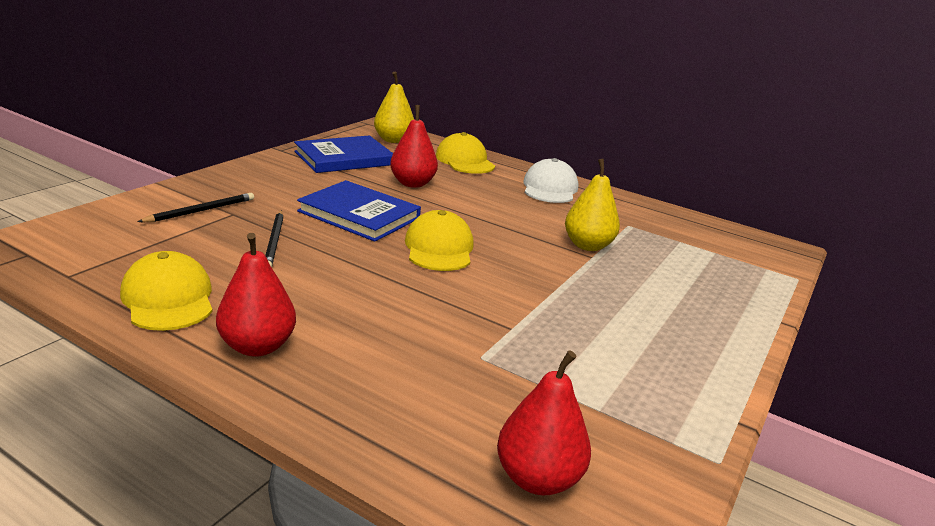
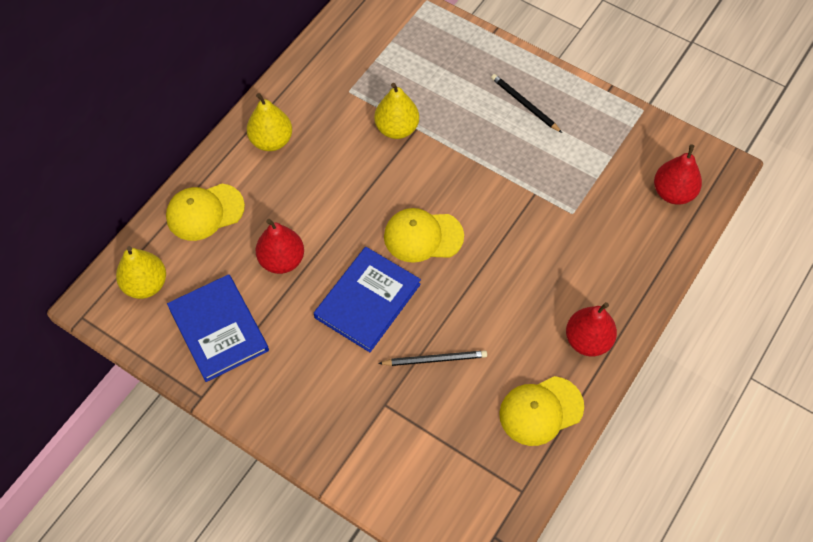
camera: 85 degrees left, 35 degrees up
black pencil [137,193,254,222] -> black pencil moved to [491,74,562,133]
white cap [523,158,578,203] -> yellow pear [247,93,292,151]

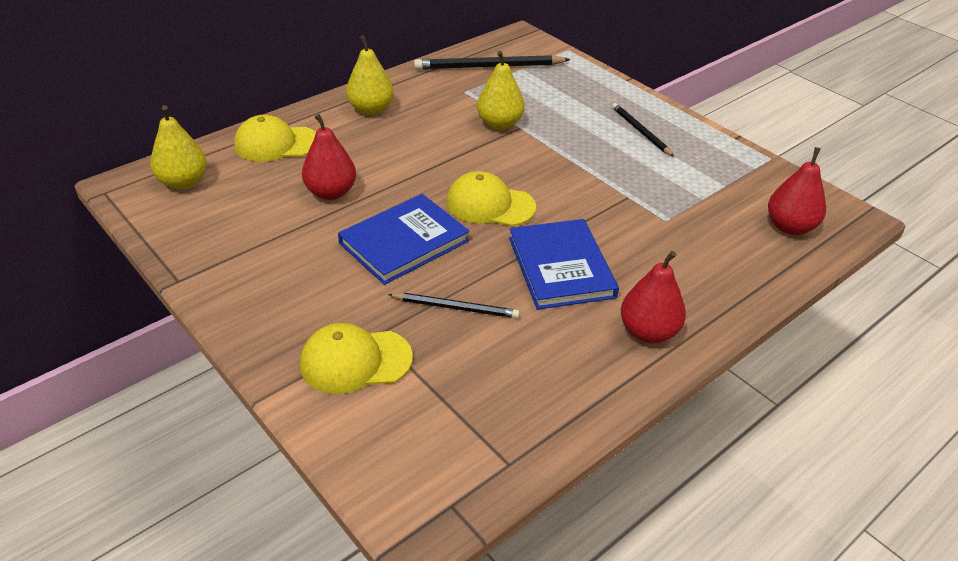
camera: 15 degrees right, 20 degrees down
blue book [167,274,269,382] -> blue book moved to [509,219,619,310]
yellow cap [499,376,584,446] -> yellow cap moved to [300,323,413,394]
none -> black pencil [414,55,571,70]

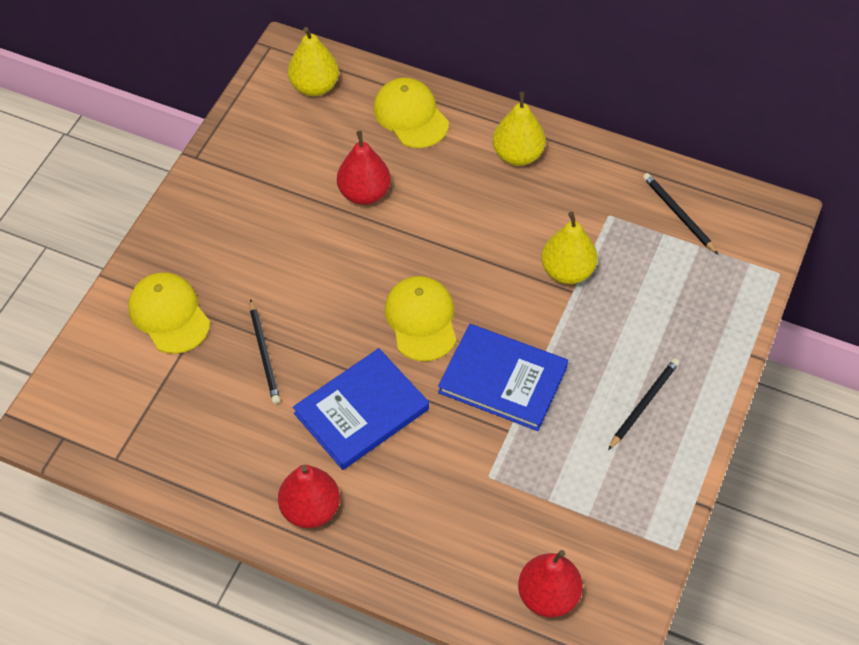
camera: 65 degrees right, 15 degrees up
blue book [338,194,470,285] -> blue book moved to [438,324,568,431]
black pencil [414,55,571,70] -> black pencil [643,173,719,255], size x0.59

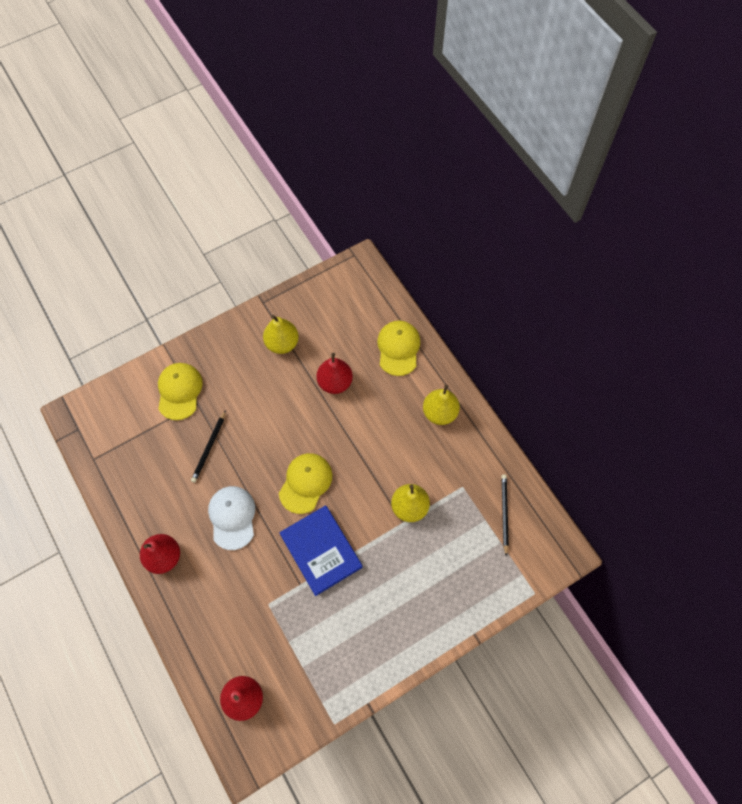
camera: 35 degrees right, 10 degrees up
yellow pear [288,27,339,96] -> yellow pear moved to [263,315,299,354]
blue book [293,348,429,470] -> white cap [208,486,255,550]
black pencil [608,358,680,450] -> none

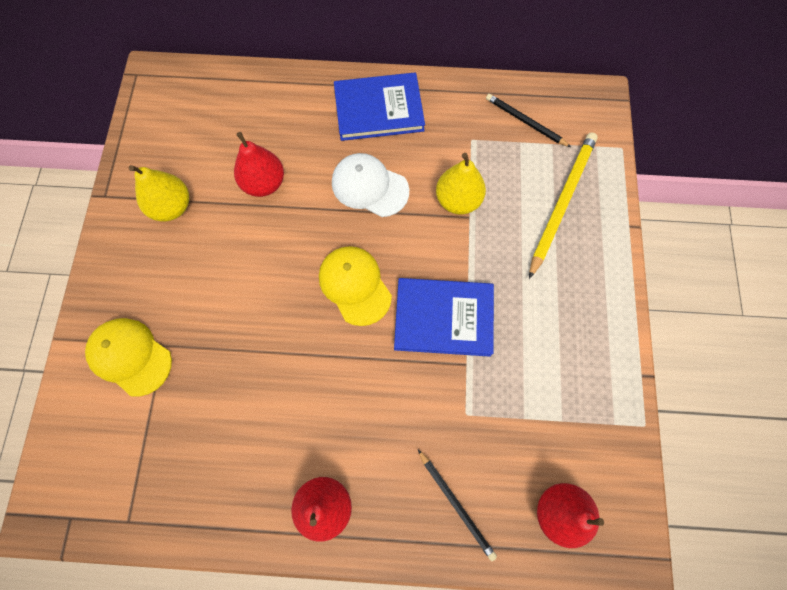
camera: 55 degrees left, 5 degrees up
black pencil [191,410,226,483] -> black pencil moved to [418,450,497,561]
white cap [208,486,255,550] -> white cap moved to [332,153,409,217]
yellow cap [377,321,420,376] -> none
yellow pear [423,385,460,425] -> blue book [334,72,425,141]
none -> yellow pencil [529,133,598,279]

